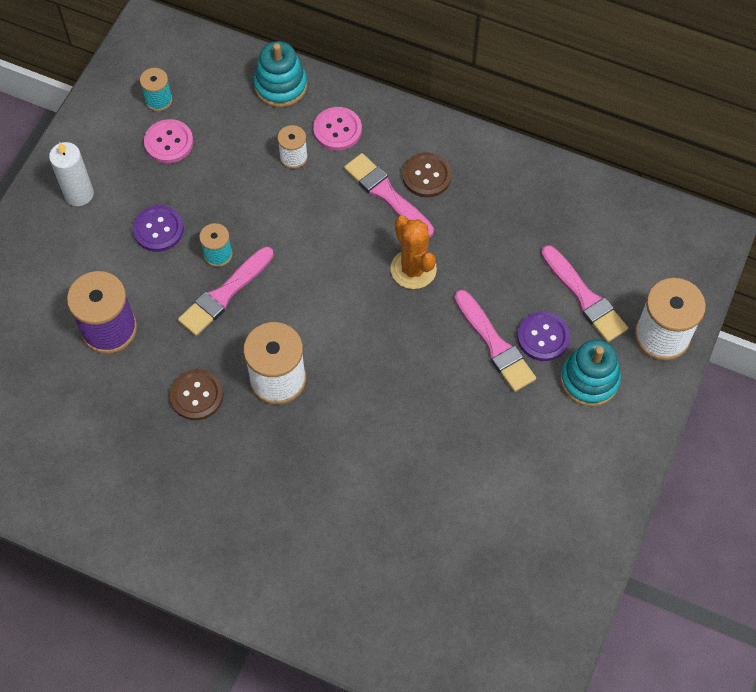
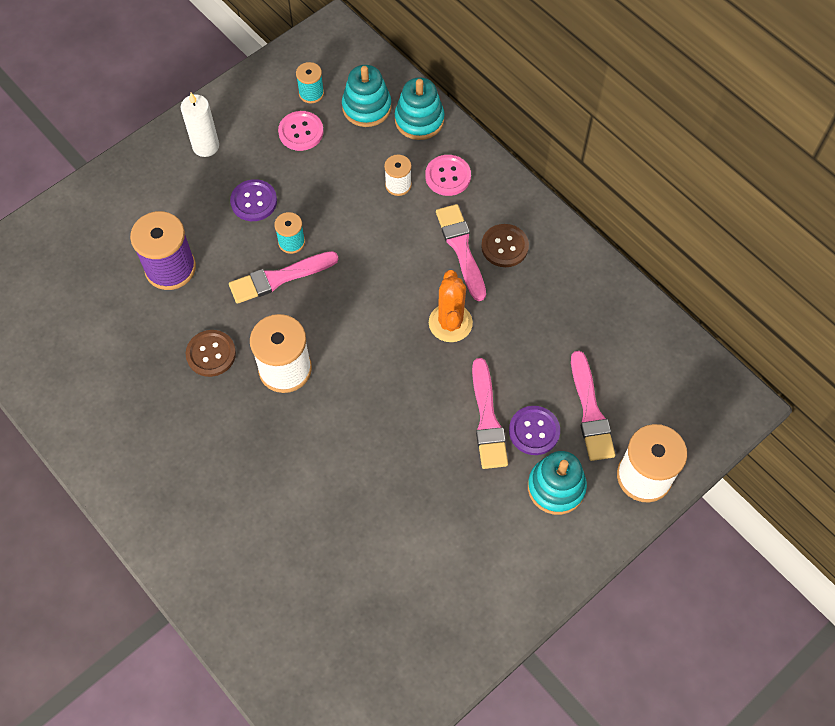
camera: 25 degrees right, 0 degrees up
none -> turquoise stacking toy [342,65,392,127]

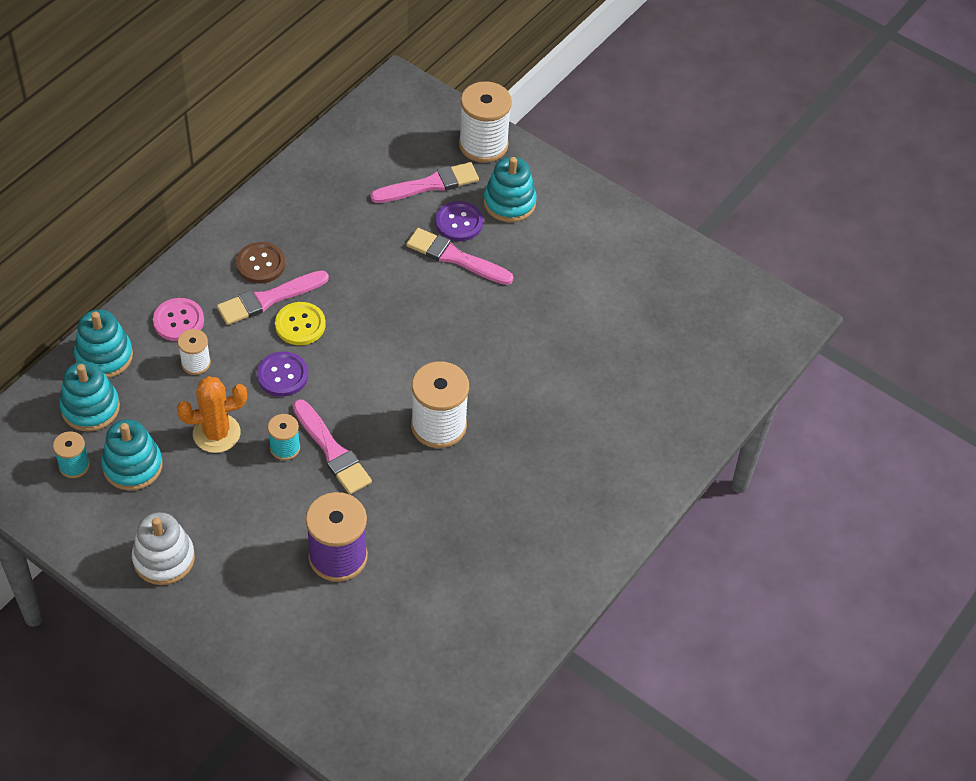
camera: 105 degrees left, 10 degrees down
white candle [181,93,219,157] -> white stacking toy [132,512,195,585]
brown button [185,330,236,377] -> none
purple button [230,179,277,221] -> purple button moved to [257,352,308,397]
pink button [278,111,324,151] -> turquoise stacking toy [101,419,162,491]
orange cactus [429,270,473,342] -> orange cactus moved to [177,376,247,453]
pink brush [472,358,508,469] -> pink brush turned 135 degrees counterclockwise [406,228,514,285]
none -> yellow button [275,302,326,345]

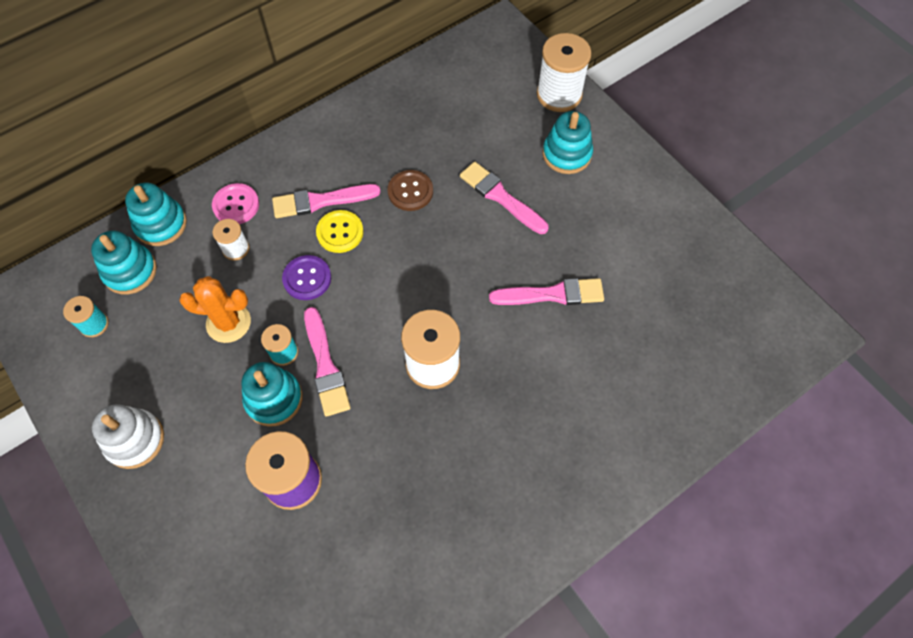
camera: 20 degrees right, 10 degrees up
turquoise stacking toy [101,419,162,491] -> turquoise stacking toy moved to [242,362,302,427]
brown button [236,242,285,284] -> brown button moved to [388,170,433,211]
pink brush [370,162,479,203] -> pink brush moved to [489,278,604,305]
purple button [435,201,483,241] -> none

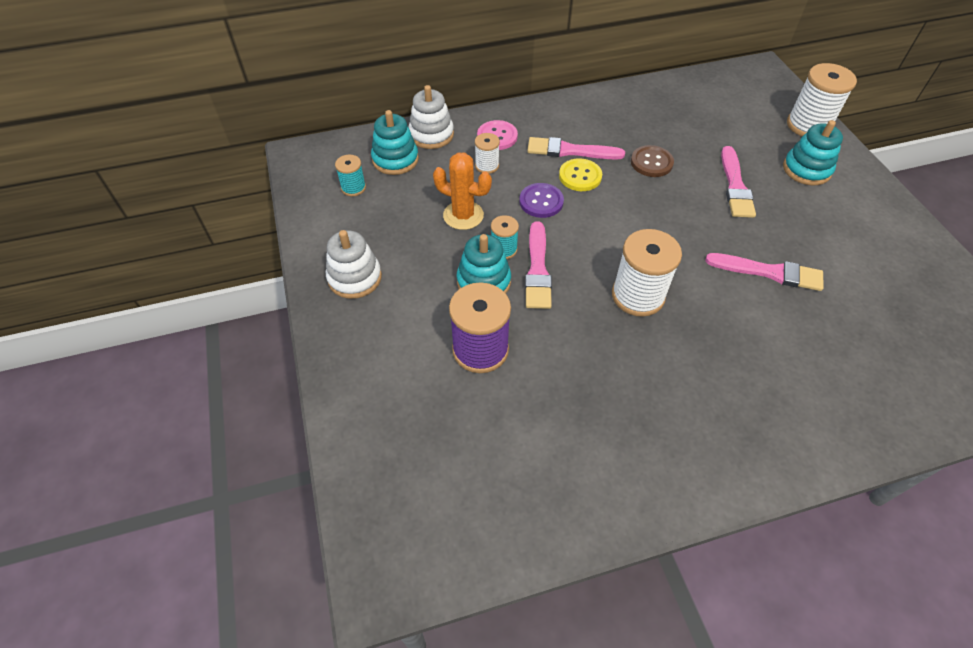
camera: 20 degrees right, 10 degrees down
turquoise stacking toy [125,183,187,246] -> white stacking toy [408,85,454,149]
pink brush [460,162,549,234] -> pink brush turned 150 degrees counterclockwise [721,146,756,218]

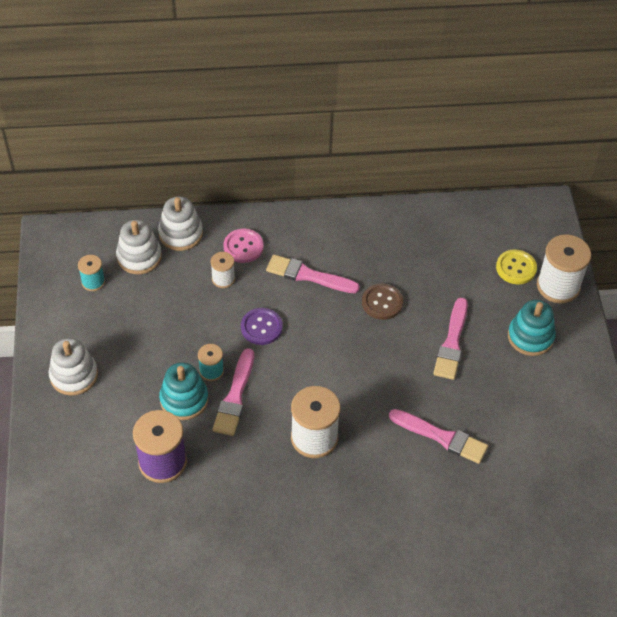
camera: 10 degrees right, 0 degrees up
turquoise stacking toy [371,110,419,175] -> white stacking toy [116,220,162,275]
orange cactus [433,152,492,230] -> none
yellow button [559,158,602,191] -> yellow button moved to [496,249,537,284]

